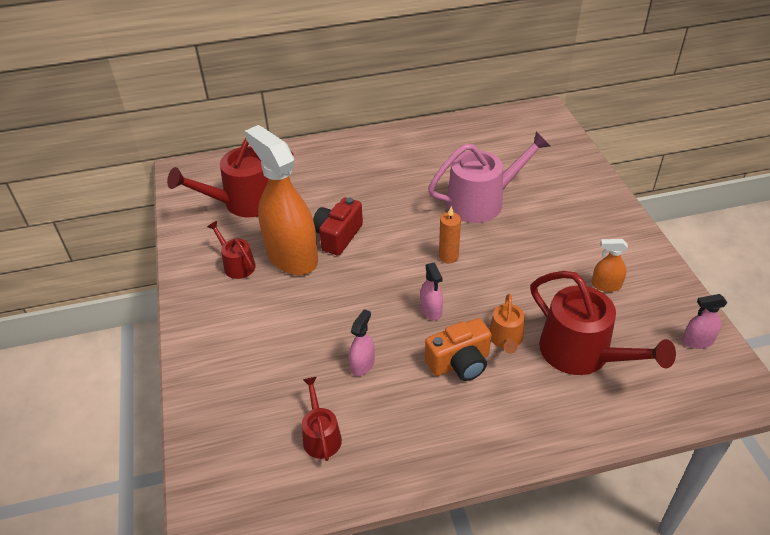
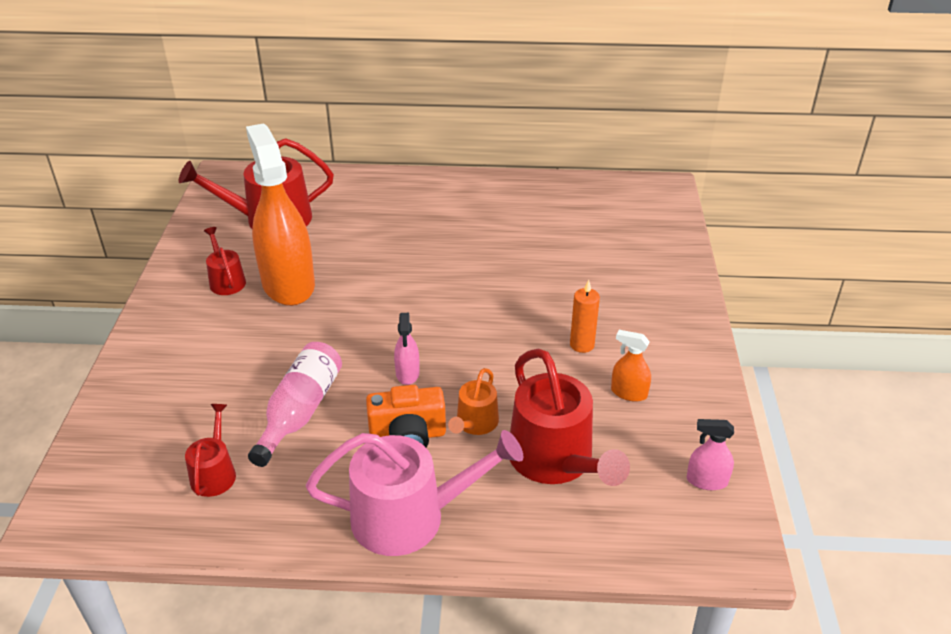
camera: 15 degrees right, 5 degrees down
red camera [313,197,363,256] -> none
pink spray bottle [349,309,375,376] -> pink bottle [248,342,342,467]
pink watering can [428,131,550,223] -> pink watering can moved to [306,430,523,556]
orange candle [439,206,461,263] -> orange candle moved to [570,280,600,353]

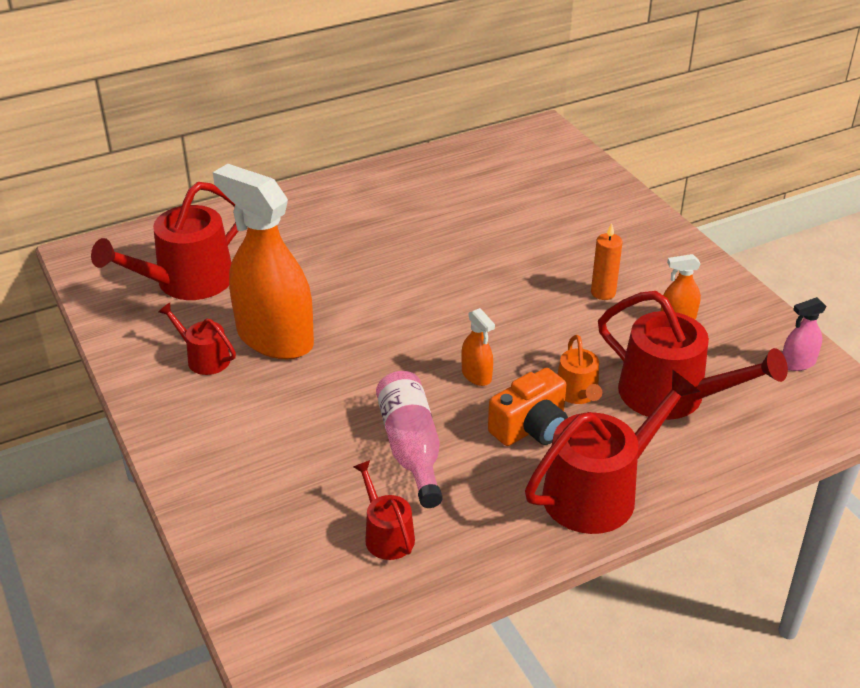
camera: 30 degrees left, 0 degrees up
pink watering can [306,430,523,556] -> red watering can [525,370,700,534]
pink spray bottle [394,313,420,385] -> orange spray bottle [461,308,495,386]

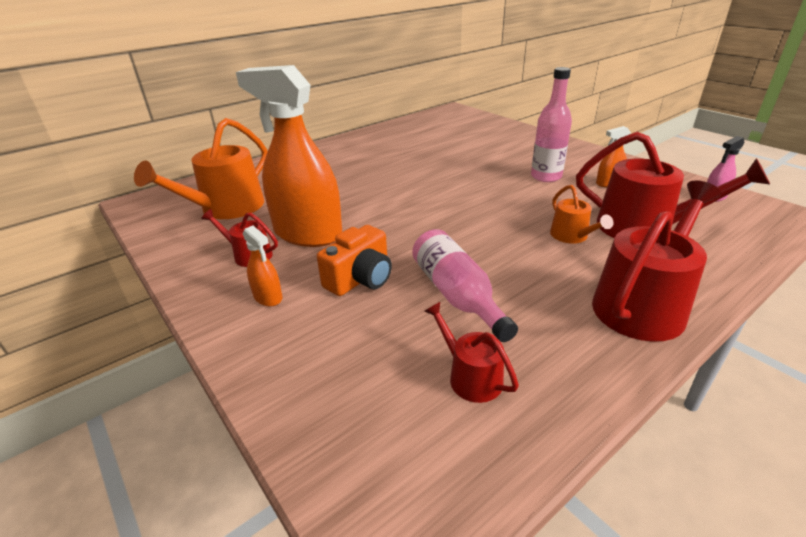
camera: 10 degrees left, 5 degrees down
red watering can [91,182,238,300] -> orange watering can [134,118,267,219]
orange spray bottle [461,308,495,386] -> orange spray bottle moved to [243,226,283,307]
orange camera [488,368,568,446] -> orange camera moved to [317,225,392,296]
orange candle [591,223,623,300] -> pink bottle [531,67,572,182]

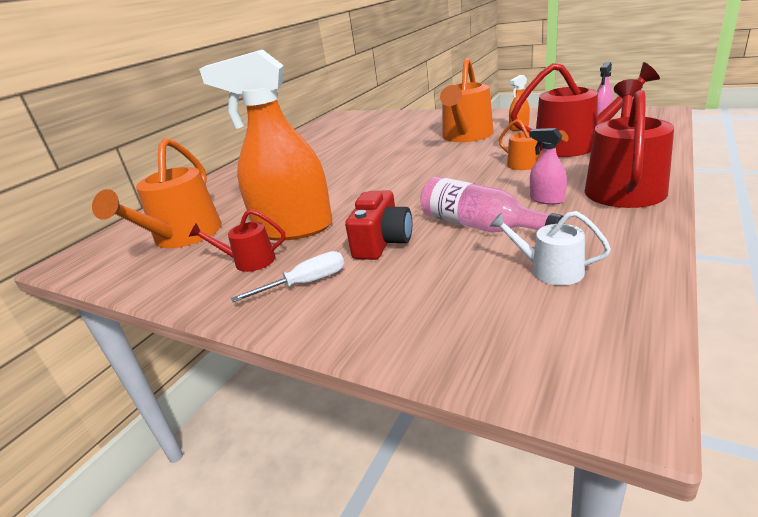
camera: 20 degrees left, 5 degrees down
orange spray bottle [243,226,283,307] -> white screwdriver [231,251,344,302]
orange camera [317,225,392,296] -> red camera [345,191,412,260]
red watering can [424,302,519,403] -> white watering can [490,211,611,286]
pink bottle [531,67,572,182] -> orange watering can [440,57,494,142]
none -> pink spray bottle [529,128,567,205]

